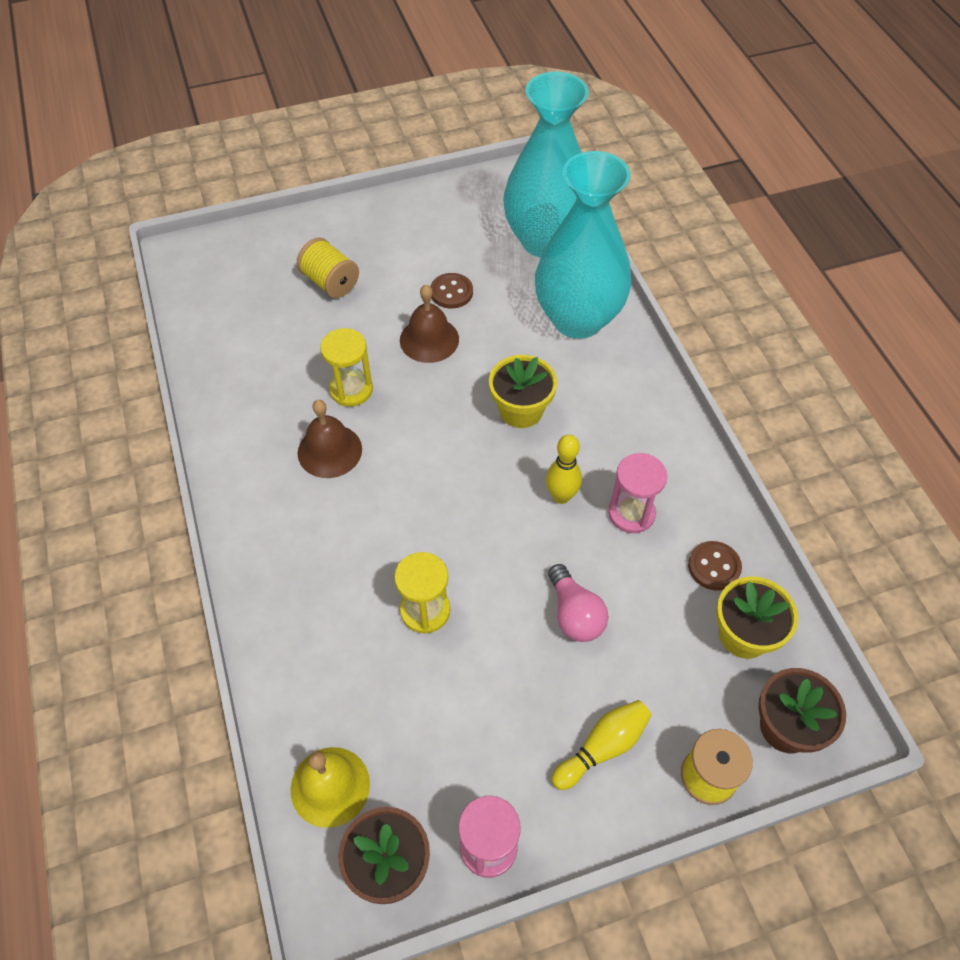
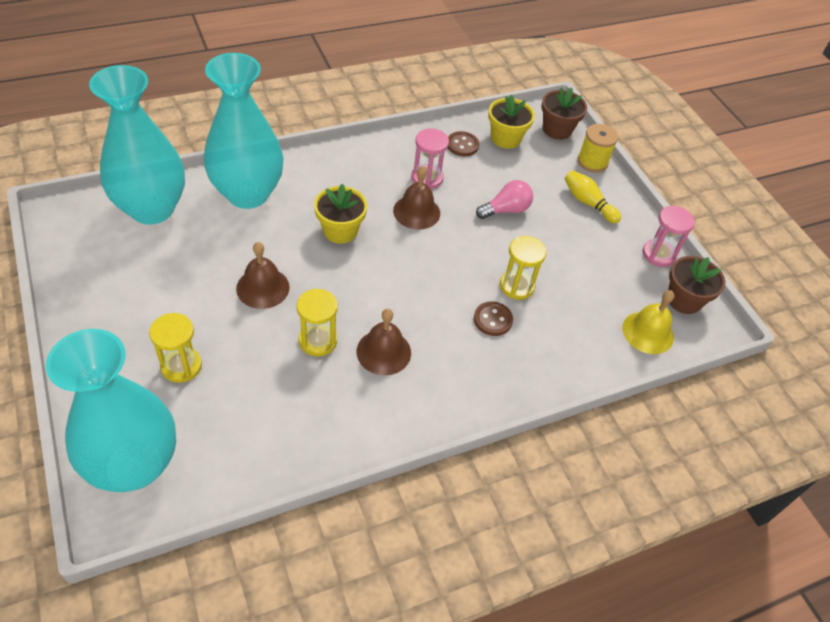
camera: 100 degrees left, 5 degrees down
yellow spool [297,238,359,298] -> yellow hourglass [149,313,202,383]
brown button [430,273,473,309] -> brown button moved to [474,301,513,336]
yellow bowling pin [546,434,582,504] -> brown bell [393,166,440,230]
none -> turquoise vase [46,329,176,492]

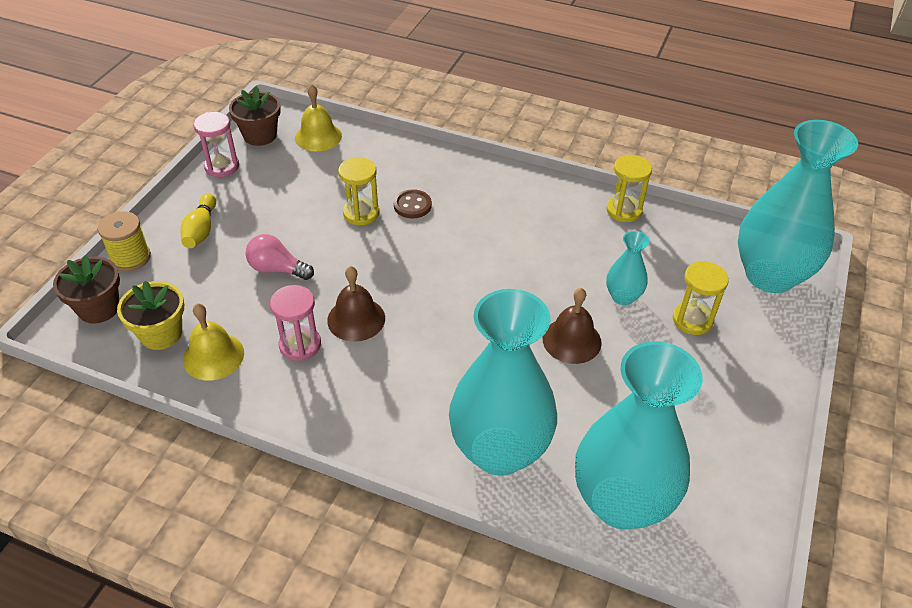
camera: 130 degrees left, 5 degrees down
yellow hourglass [297,289,338,356] -> yellow hourglass moved to [606,155,652,222]
yellow flower pot [314,184,367,243] -> none
brown bell [357,309,411,375] -> none
brown button [448,131,479,156] -> yellow bell [183,303,244,380]
none -> turquoise vase [606,231,650,305]

